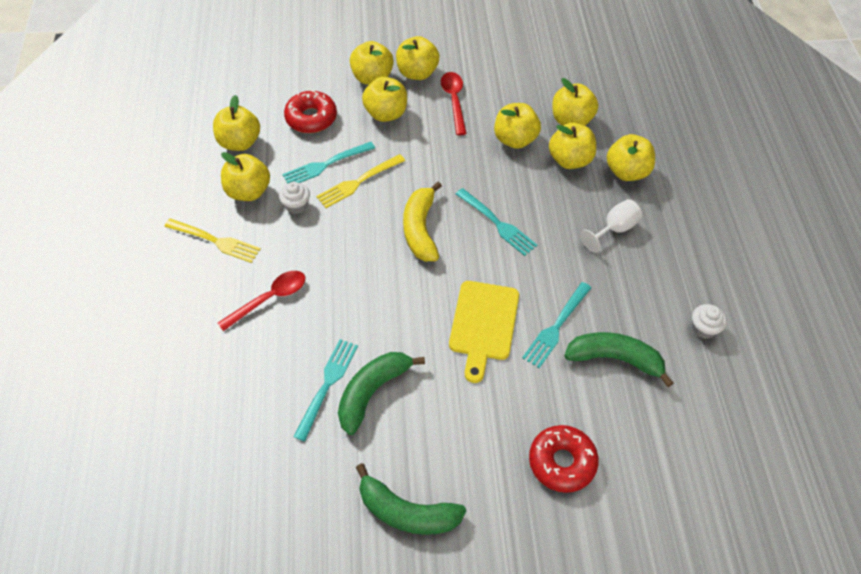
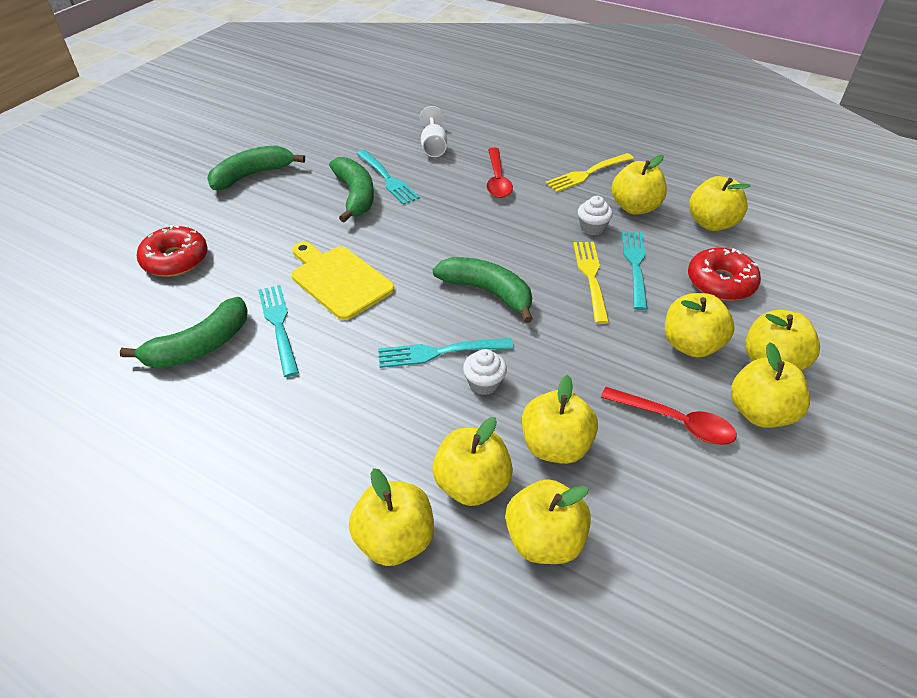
camera: 125 degrees right, 10 degrees down
yellow banana [403,181,442,261] -> green banana [433,257,533,323]
white goblet [580,199,642,253] -> white goblet moved to [420,106,447,157]
white cupcake [692,304,727,339] -> white cupcake moved to [463,349,507,395]

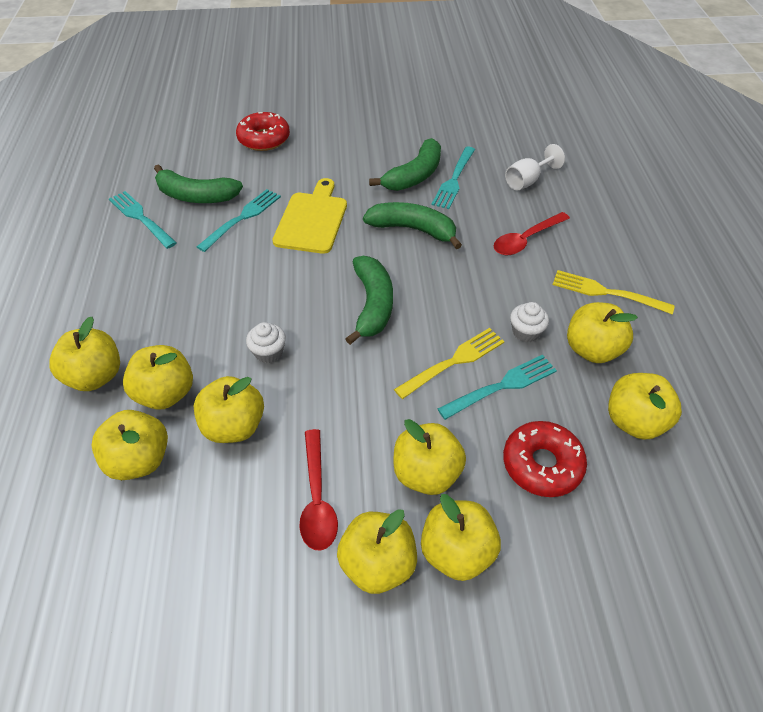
camera: 55 degrees right, 5 degrees up
green banana [207,145,305,190] -> green banana moved to [363,202,462,249]
turquoise fork [378,338,513,368] -> turquoise fork moved to [109,191,177,249]

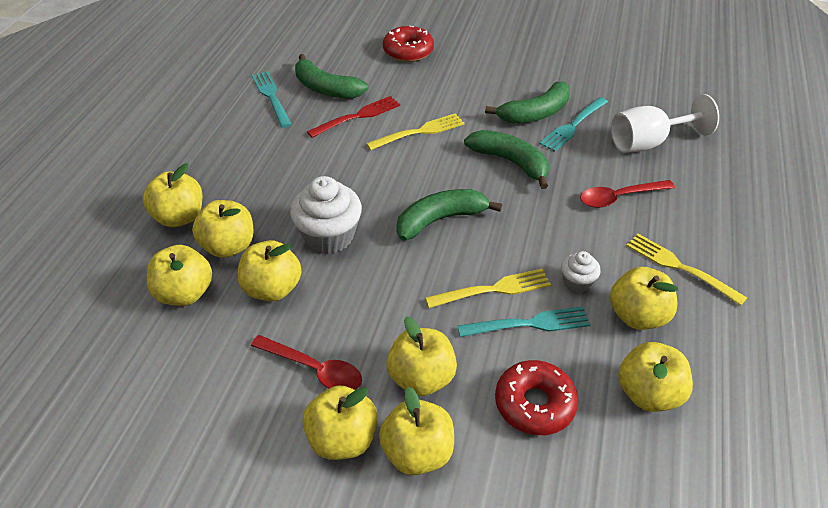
camera: 20 degrees right, 5 degrees down
turquoise fork [197,189,281,252] -> red fork [307,96,400,138]
white cupcake [246,322,286,363] -> white cupcake [290,176,362,254], size x1.90
yellow cutting board [272,178,347,254] -> yellow fork [366,113,464,150]
red spoon [299,429,338,551] -> red spoon turned 75 degrees counterclockwise [251,335,362,390]
green banana [345,256,393,345] -> green banana turned 135 degrees counterclockwise [396,189,502,240]
white goblet [505,144,565,191] -> white goblet [611,94,719,153], size x1.54

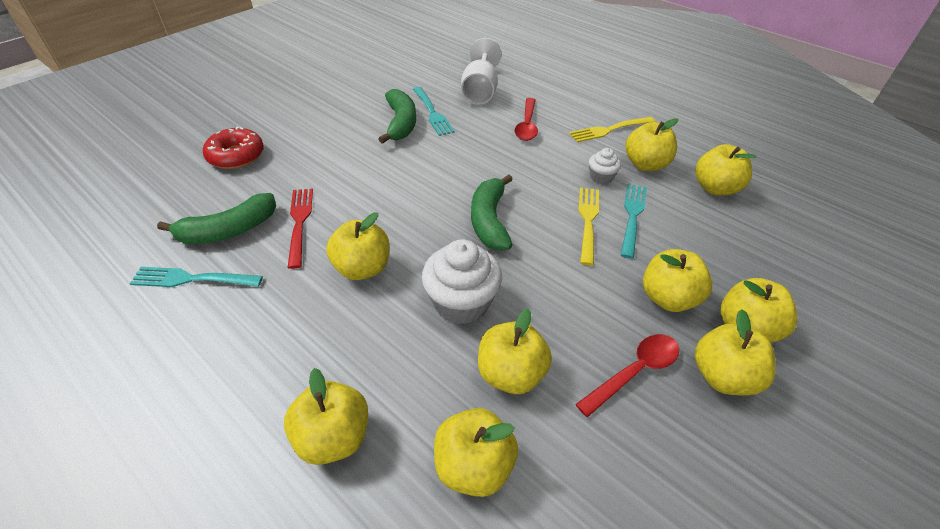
camera: 65 degrees left, 0 degrees up
yellow apple [192,200,254,258] -> yellow apple moved to [326,212,389,280]
yellow fork [366,113,464,150] -> none
green banana [464,130,549,189] -> none
red donut [495,360,578,435] -> none

